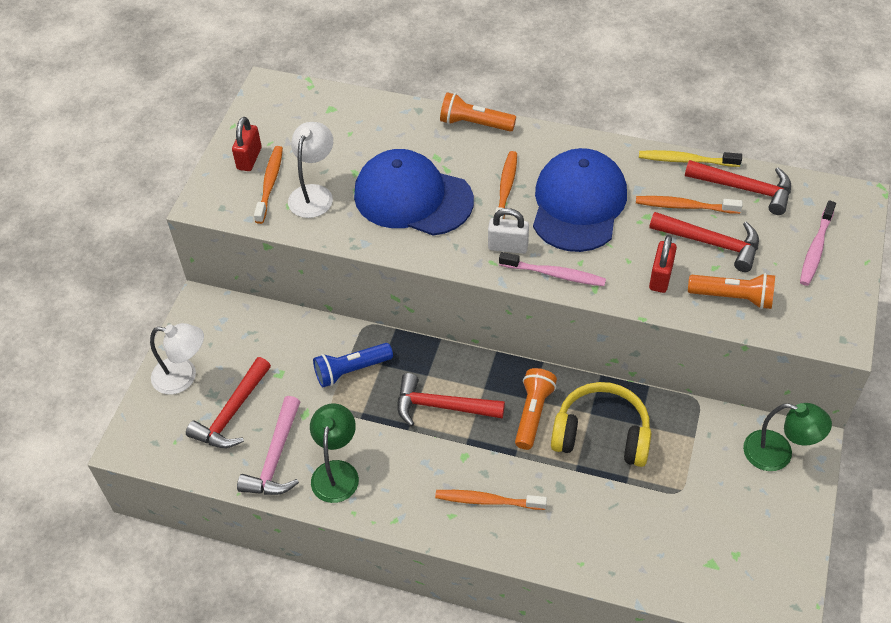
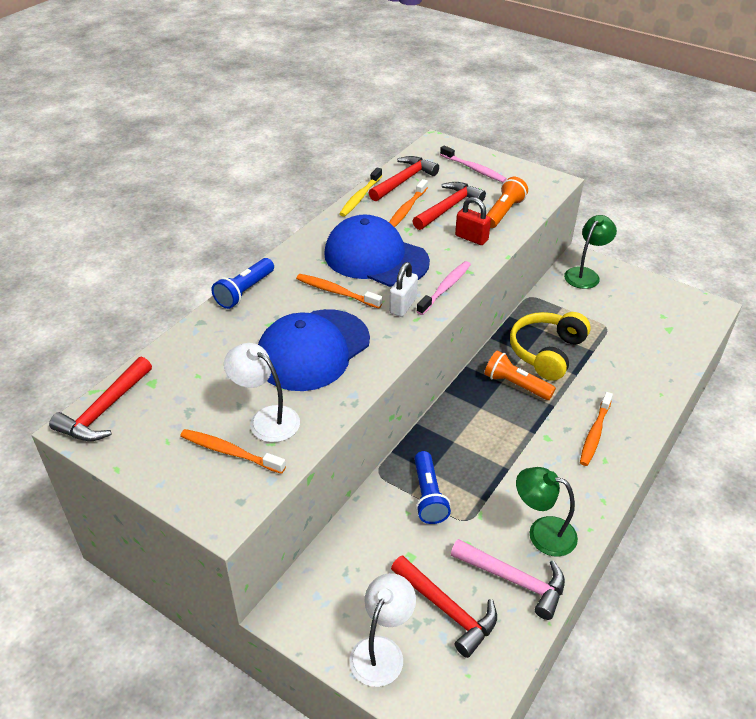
camera: 75 degrees left, 10 degrees down
red padlock [232,117,262,171] -> none
red hammer [397,373,505,427] -> red hammer moved to [49,357,152,441]
orange flashlight [440,92,516,132] -> blue flashlight [212,258,274,309]

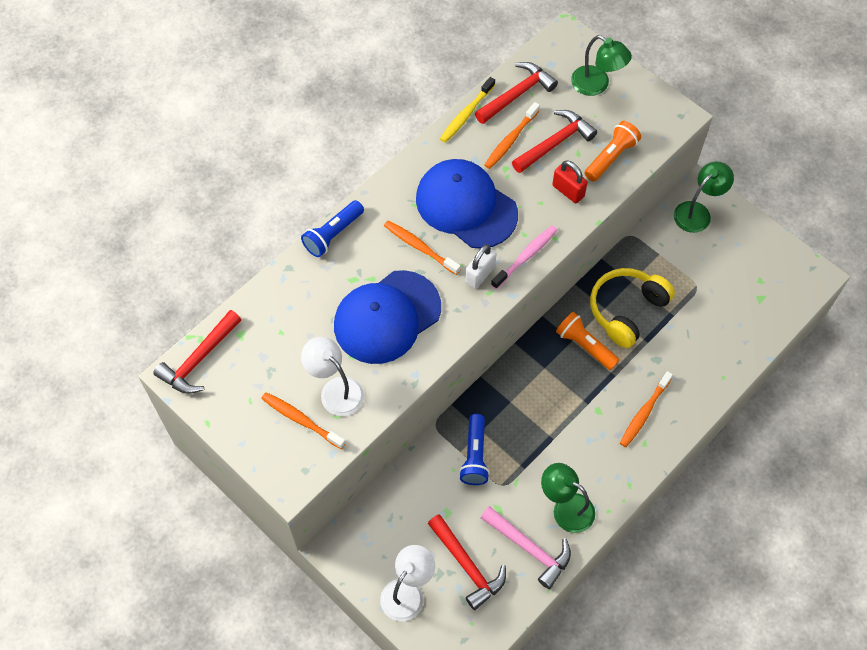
camera: 10 degrees right, 20 degrees up
pink toothbrush [440,146,507,182] -> green lamp [571,35,632,96]

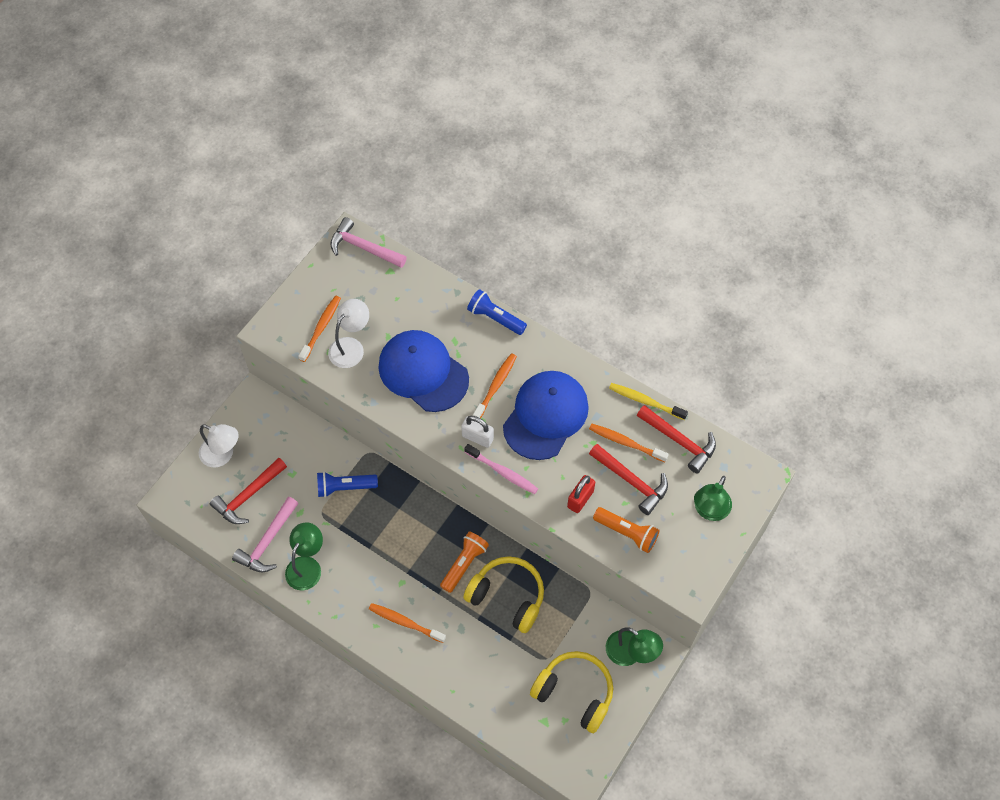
camera: 80 degrees right, 0 degrees up
red hammer [153,310,242,394] -> pink hammer [330,217,407,268]
none -> yellow headphones [530,651,613,733]

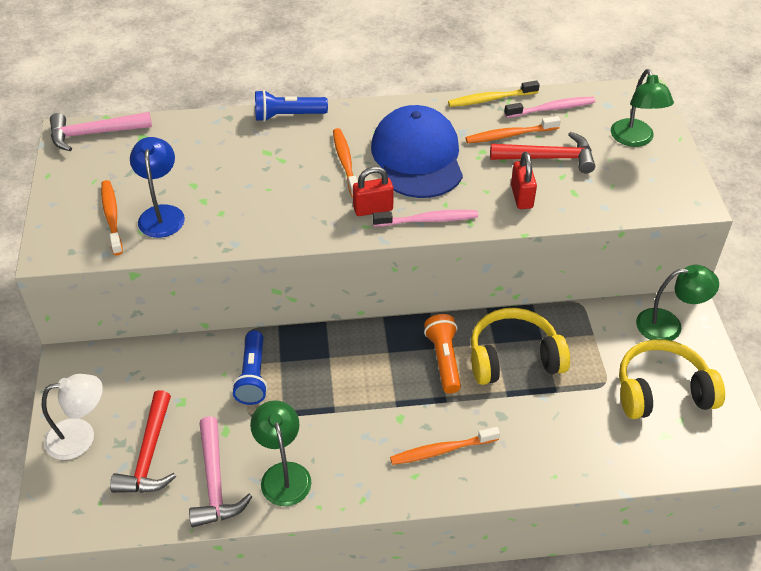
camera: 40 degrees left, 15 degrees down
blue flashlight [317,472,378,498] -> blue flashlight turned 45 degrees counterclockwise [232,330,268,405]
white lamp [328,299,369,368] -> blue lamp [130,137,185,238]
blue cap [378,330,469,412] -> none
white padlock [461,416,494,448] -> red padlock [353,167,394,216]
orange flashlight [593,507,659,553] -> none
red hammer [637,405,716,474] -> pink toothbrush [504,97,596,118]

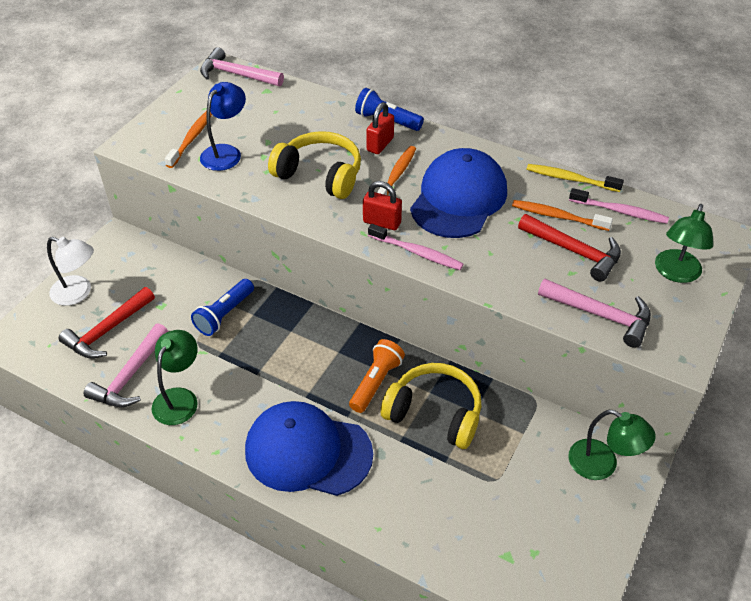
camera: 35 degrees right, 0 degrees up
orange toothbrush [390,427,500,465] -> blue cap [245,401,373,496]
red padlock [511,152,537,209] -> red padlock moved to [366,102,394,154]
yellow headphones [619,339,725,419] -> yellow headphones moved to [268,131,361,199]
none -> pink hammer [538,279,651,348]

